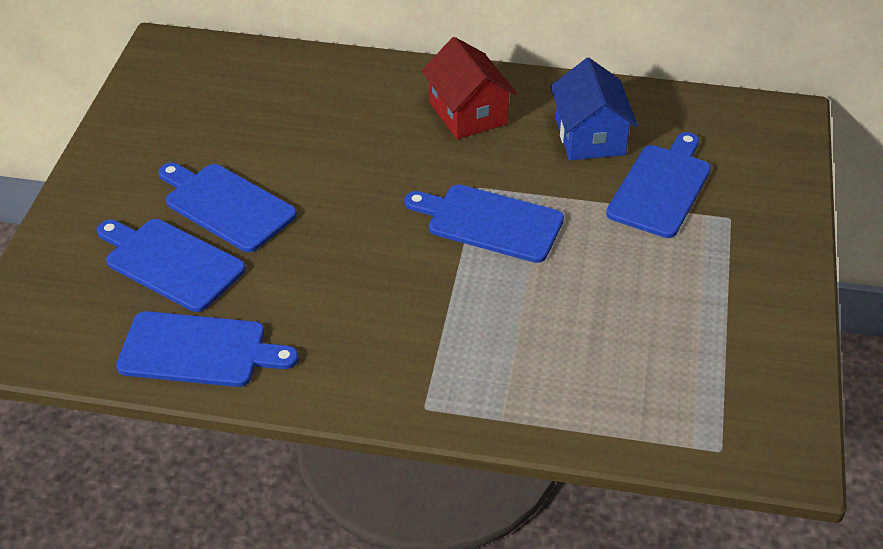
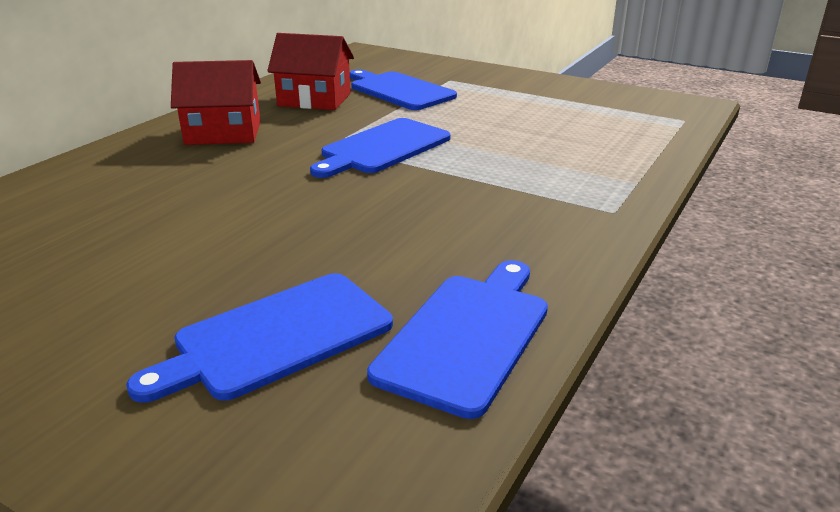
camera: 70 degrees left, 15 degrees down
blue cutting board [159,163,297,252] -> none
blue house [551,58,638,160] -> red house [267,33,354,110]

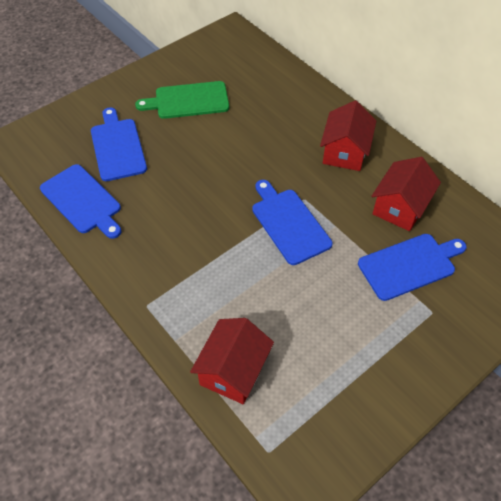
camera: 110 degrees right, 25 degrees up
none -> green cutting board [135,81,229,119]
none -> red house [190,318,274,404]

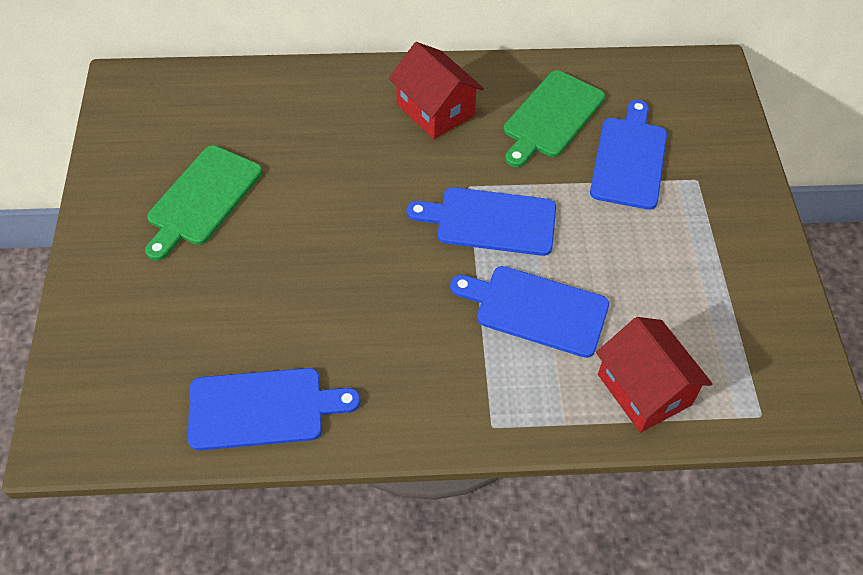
camera: 55 degrees left, 0 degrees up
blue cutting board [91,107,147,181] -> blue cutting board moved to [450,266,609,358]
red house [371,157,441,231] -> green cutting board [504,70,605,167]

